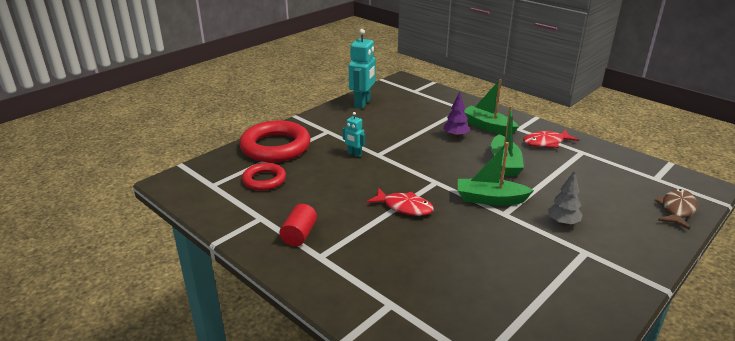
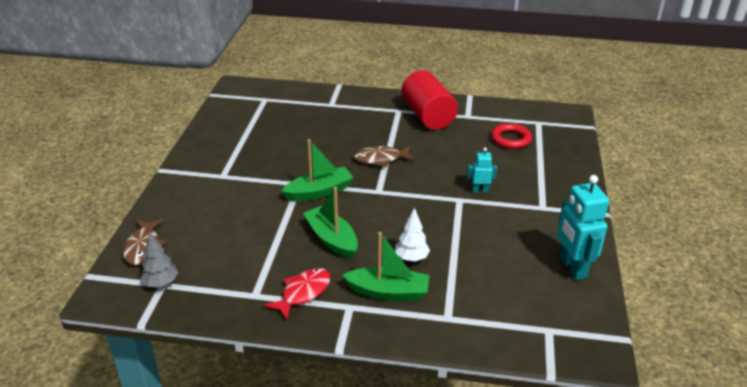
camera: 145 degrees right, 5 degrees up
red ring [239,120,311,162] -> none
red cylinder [280,204,317,246] -> red cylinder [401,70,458,130], size x1.90
red fish [367,188,434,216] -> brown fish [354,146,415,167]
purple tree [443,92,470,138] -> white tree [395,207,430,261]
grey tree [547,170,583,226] -> grey tree moved to [141,232,178,287]

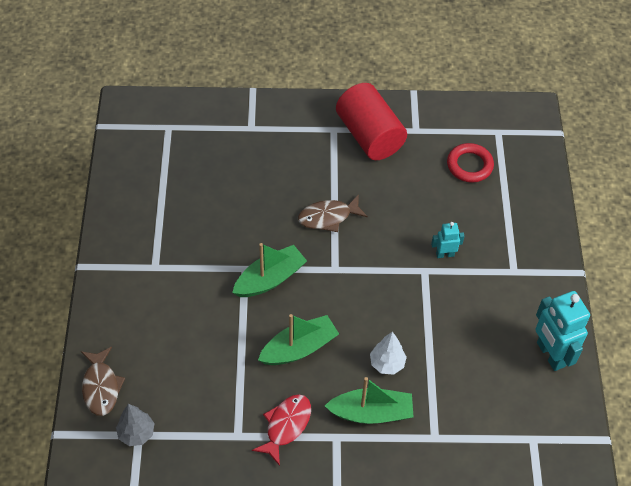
camera: 10 degrees left, 20 degrees up
green boat [303,187,358,259] -> green boat turned 105 degrees clockwise [258,314,339,365]

